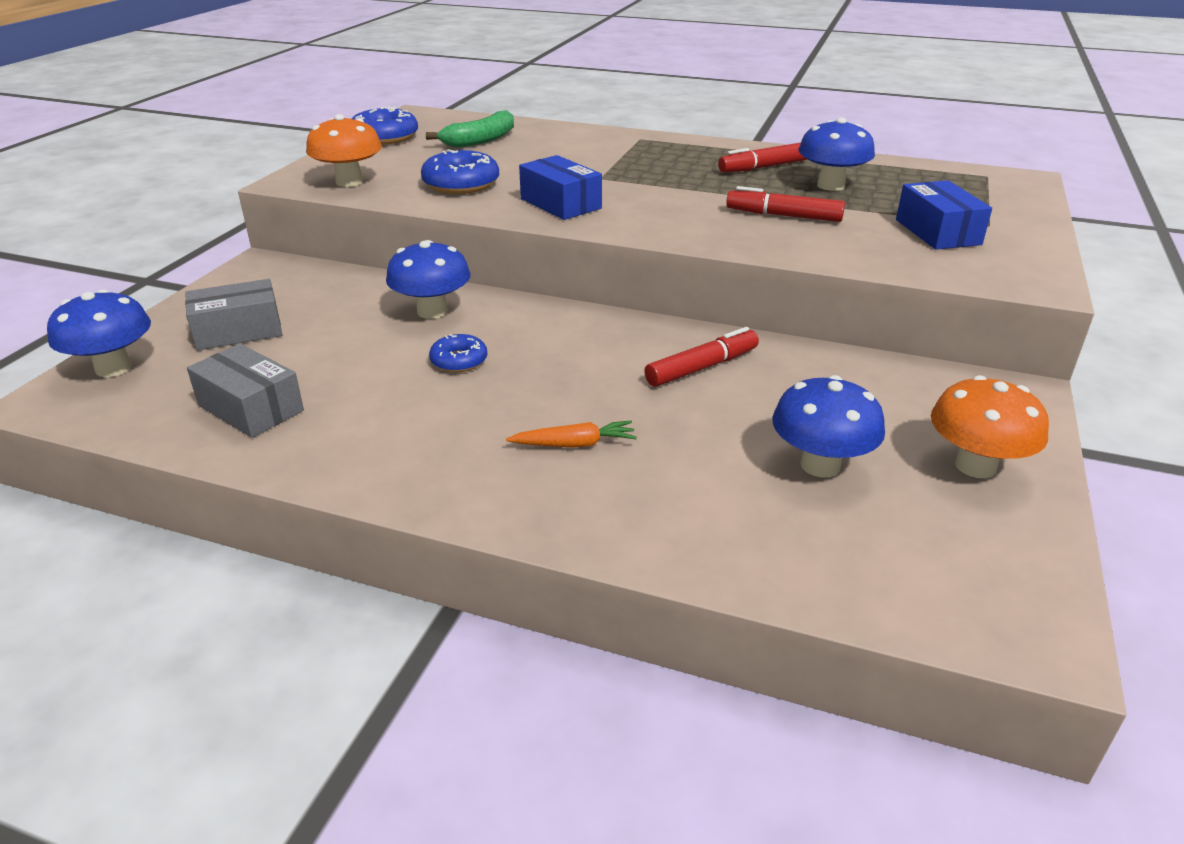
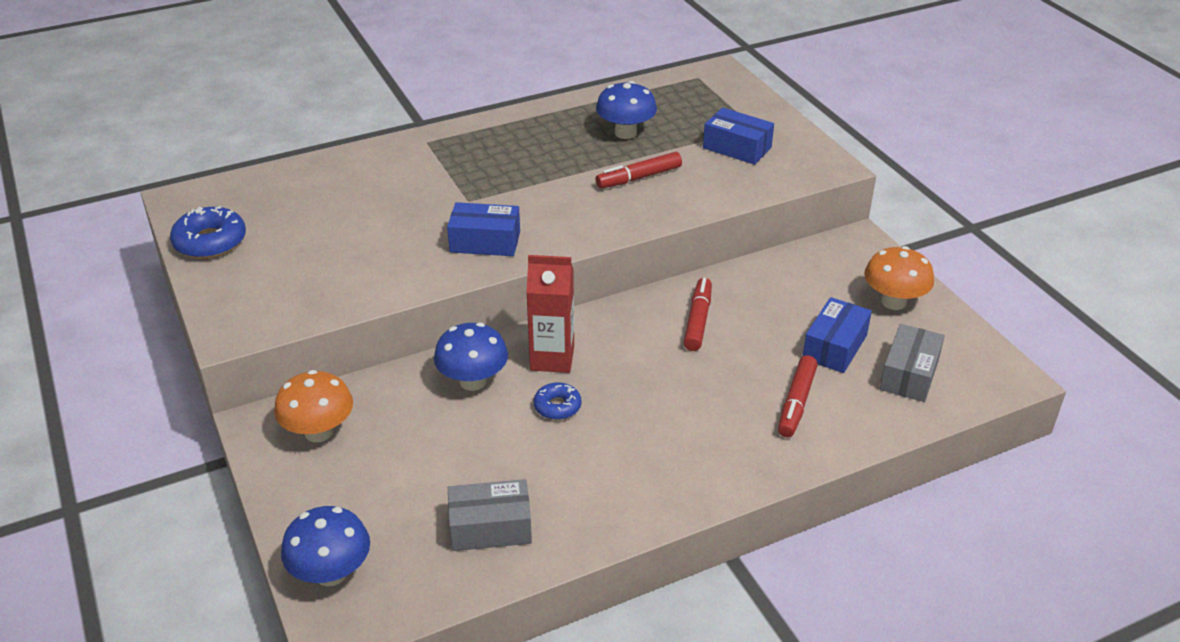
camera: 45 degrees left, 5 degrees up
grey box [185,279,282,350] -> grey box moved to [879,324,945,402]
orange mushroom [306,114,382,187] -> orange mushroom moved to [274,370,353,442]
blue donut [421,149,499,194] -> none
green banana [426,110,514,148] -> none
orange carrot [506,421,637,447] -> none
red marker [718,143,807,173] -> red marker moved to [778,355,818,437]
blue mushroom [772,375,885,478] -> blue box [802,297,872,373]
none -> red carton [526,255,574,373]

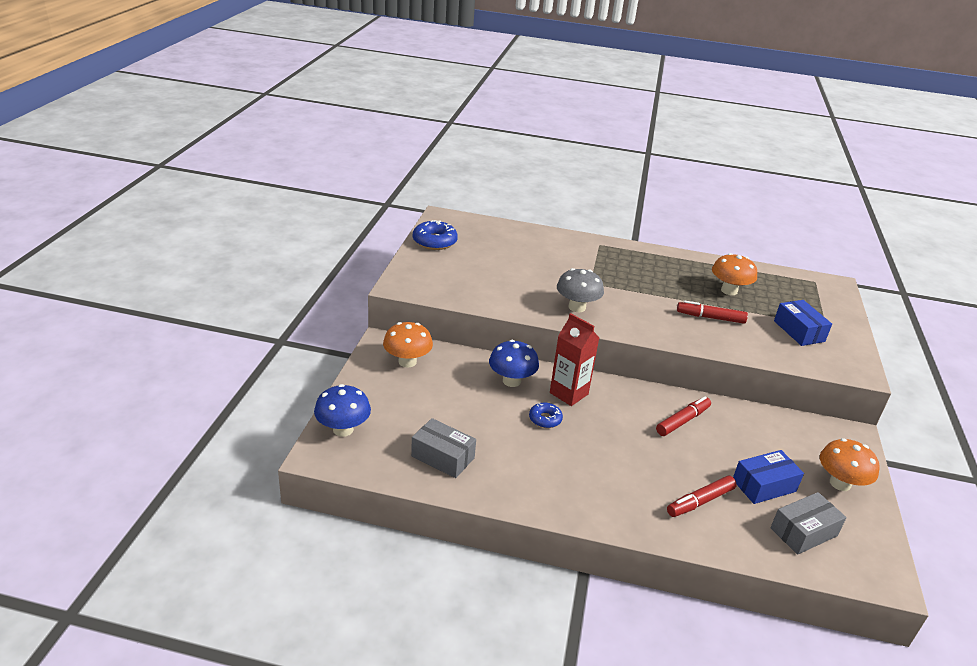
camera: 35 degrees right, 5 degrees down
blue box [447,202,520,256] -> grey mushroom [557,268,604,312]
blue mushroom [596,81,657,139] -> orange mushroom [712,253,757,295]

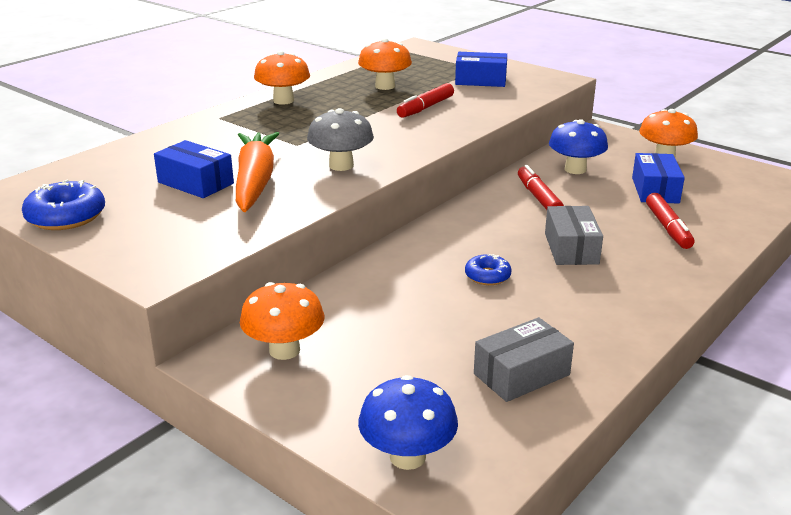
camera: 60 degrees left, 5 degrees down
blue mushroom [489,340,539,387] -> blue mushroom moved to [549,119,608,174]
red carton [550,313,599,406] -> none
grey box [770,492,847,555] -> grey box moved to [545,206,603,265]
none -> blue box [154,140,234,198]
none -> orange carrot [236,132,280,212]
none -> orange mushroom [254,51,310,105]

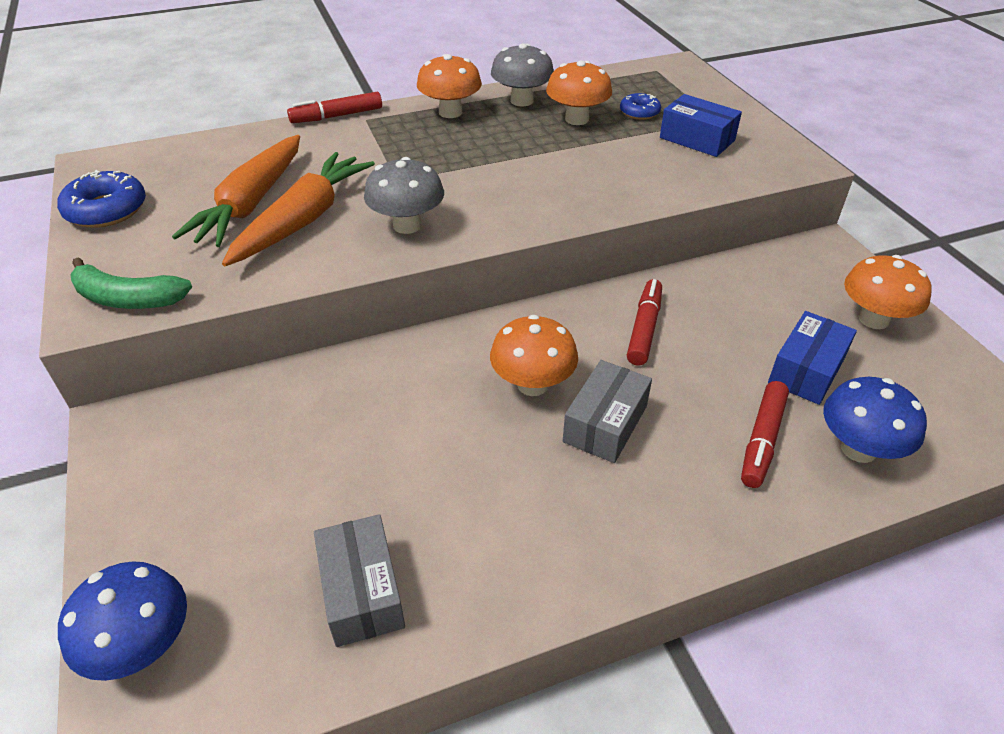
camera: 30 degrees right, 15 degrees up
blue box [154,140,234,198] -> orange carrot [172,135,300,247]
orange mushroom [240,282,324,360] -> orange mushroom moved to [490,315,578,396]
red marker [397,83,454,118] -> red marker moved to [287,92,382,123]
blue donut [465,254,512,285] -> blue donut moved to [620,93,661,120]
grey box [474,317,574,402] -> grey box turned 75 degrees clockwise [314,514,405,647]
blue mushroom [549,119,608,174] -> blue mushroom moved to [823,377,927,463]
none -> green banana [70,257,192,309]
none -> grey mushroom [491,43,554,106]

